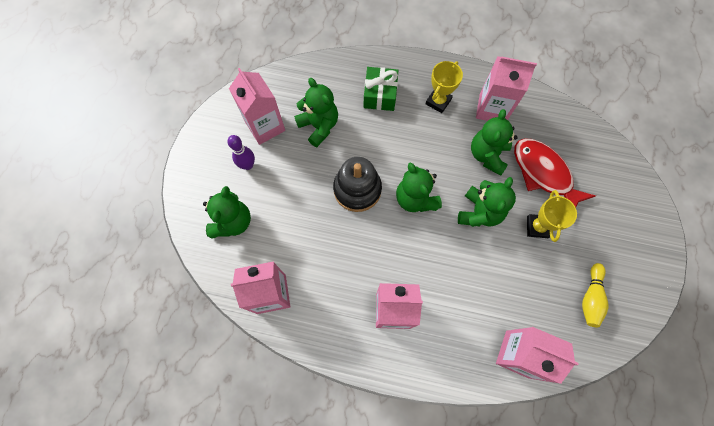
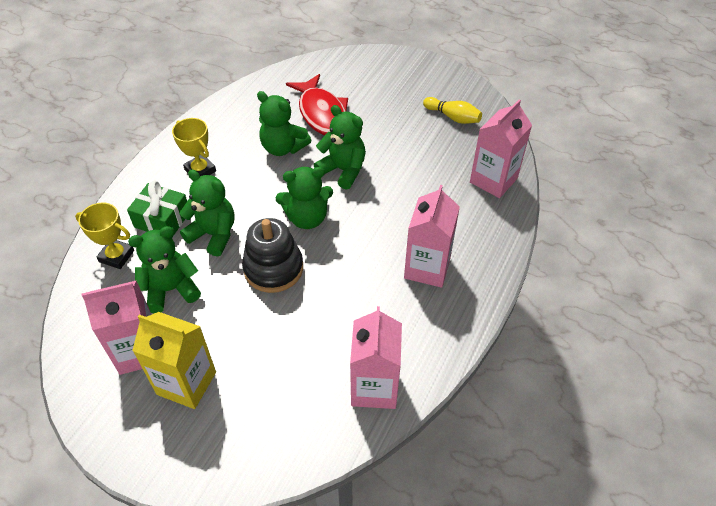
camera: 75 degrees left, 20 degrees down
green teddy bear [203,186,251,239] -> green teddy bear moved to [179,170,235,257]
purple bowling pin [227,135,255,170] -> yellow carton [132,312,216,409]
pink carton [476,56,537,121] -> none
red fish [514,138,596,207] -> red fish turned 90 degrees counterclockwise [286,74,348,135]
yellow trophy [527,190,577,242] -> yellow trophy moved to [75,203,134,269]

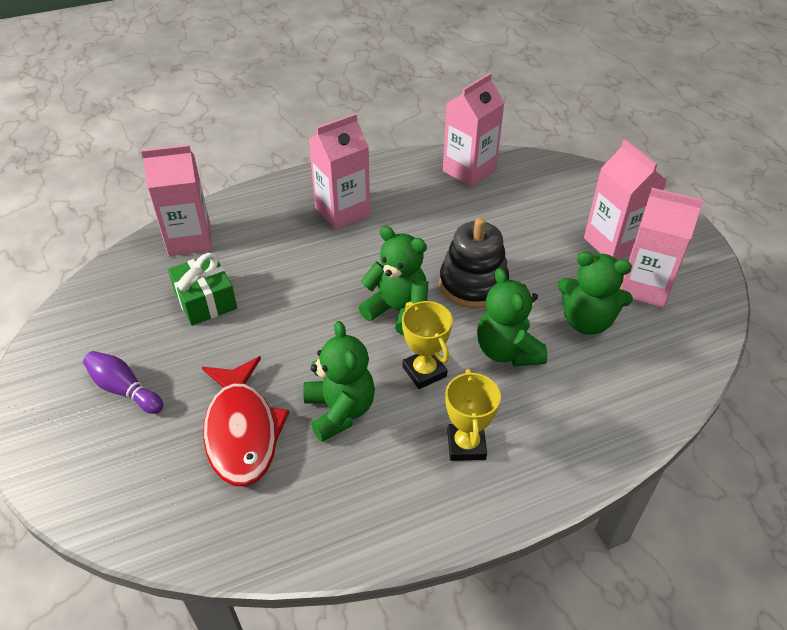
camera: 140 degrees left, 5 degrees down
yellow trophy [75,203,134,269] -> yellow trophy moved to [402,301,452,389]
green gift [127,181,187,237] -> green gift moved to [168,253,237,326]
yellow carton [132,312,216,409] -> pink carton [584,140,667,260]
red fish [286,74,348,135] -> red fish turned 150 degrees clockwise [202,356,289,486]
green teddy bear [314,105,366,190] -> none
yellow bowling pin [423,97,482,124] -> none
none -> purple bowling pin [83,351,163,414]

